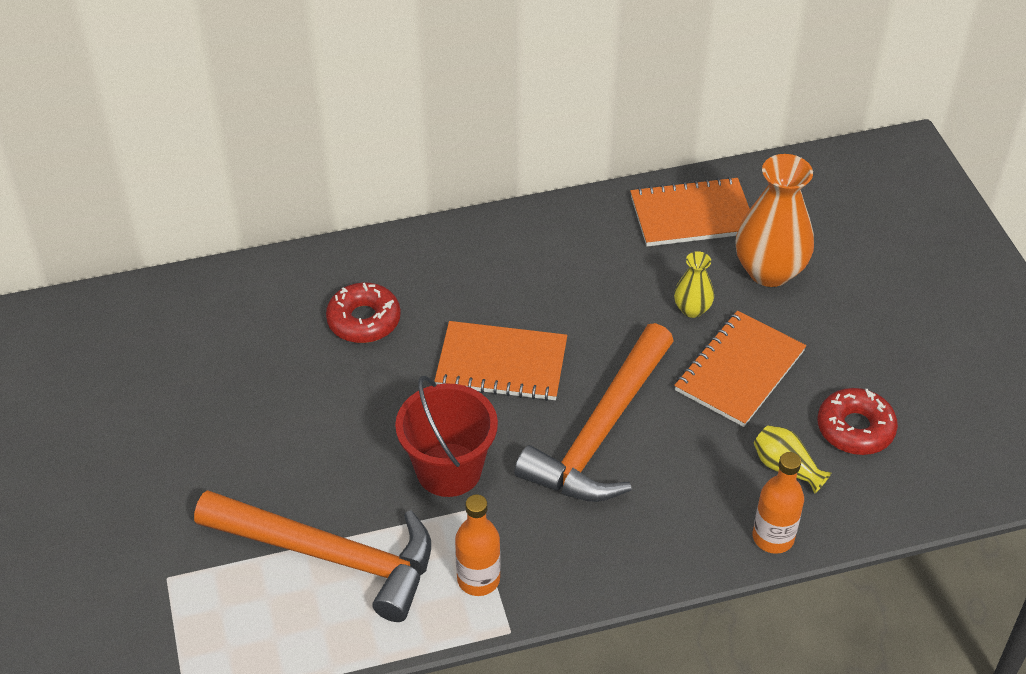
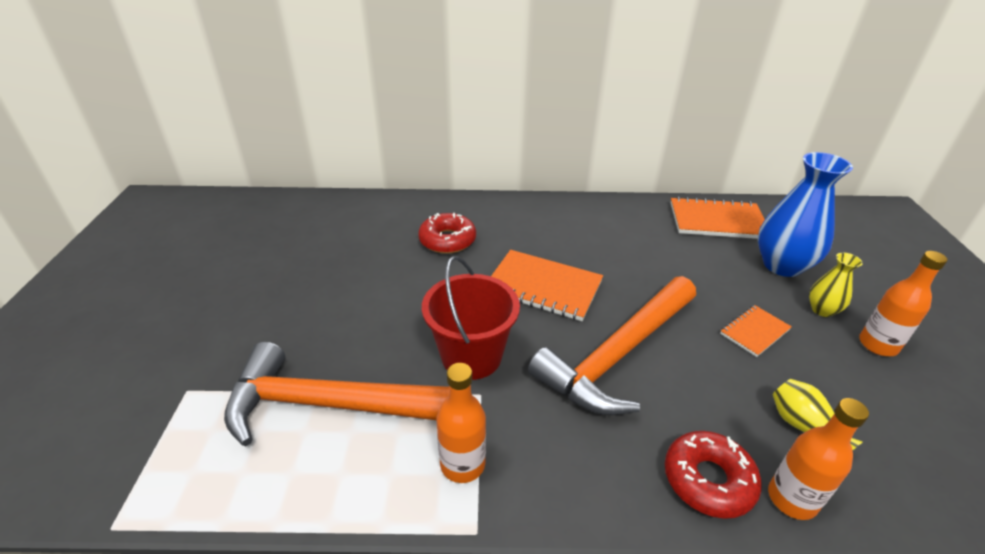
camera: 15 degrees right, 10 degrees down
orange hammer [194,490,431,622] -> orange hammer turned 150 degrees clockwise [224,342,449,446]
yellow vase [674,251,714,318] -> yellow vase moved to [809,253,863,317]
orange notebook [674,311,806,427] -> orange notebook [720,305,792,357], size x0.56
orange vase [736,154,814,287] -> blue vase [758,152,853,277]
red donut [817,388,898,455] -> red donut moved to [665,431,762,519]
none -> orange bottle [859,251,948,356]

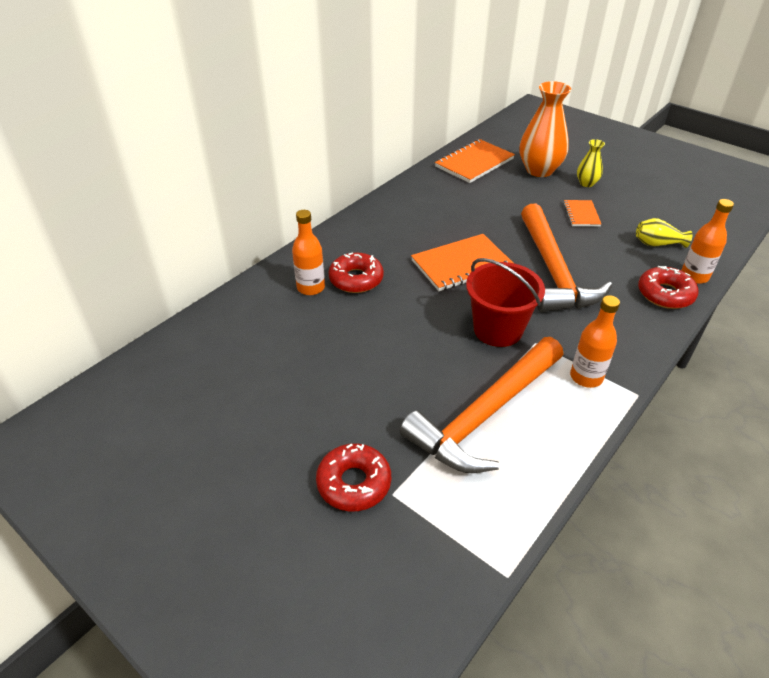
camera: 50 degrees left, 5 degrees up
blue vase [758,152,853,277] -> orange vase [520,81,571,177]
orange bottle [859,251,948,356] -> orange bottle moved to [292,210,325,295]
none -> red donut [316,443,391,512]

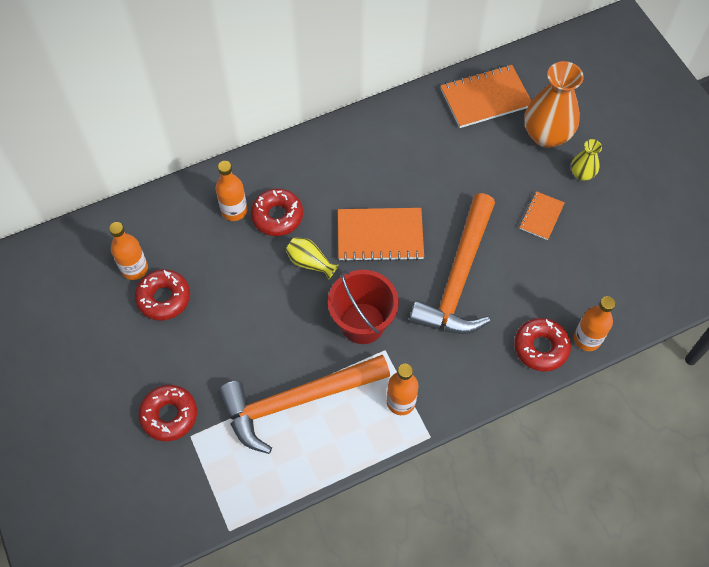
camera: 25 degrees right, 20 degrees up
yellow vase [636,218,693,248] -> yellow vase moved to [286,237,338,279]
none -> orange bottle [109,222,148,280]
none -> red donut [135,269,190,320]

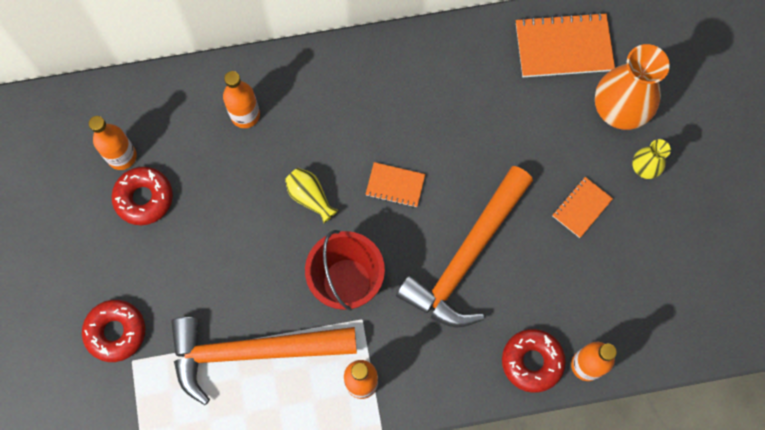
camera: 15 degrees right, 10 degrees up
red donut [251,189,303,236] -> none
orange notebook [338,208,424,262] -> orange notebook [365,162,425,207], size x0.56

